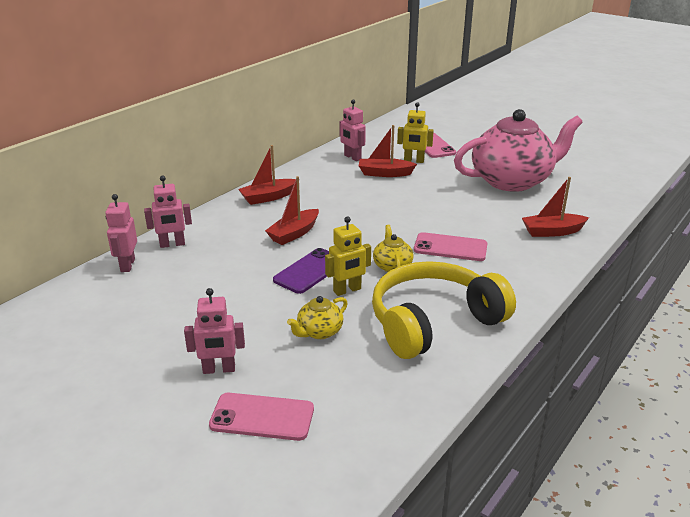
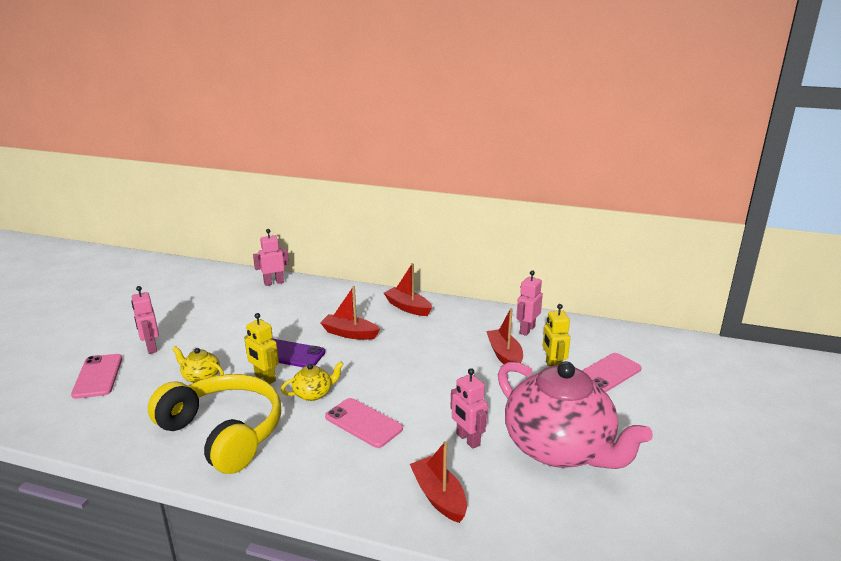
camera: 70 degrees right, 5 degrees down
pink robot [144,176,192,248] -> pink robot moved to [451,368,488,449]
pink phone [414,232,487,261] -> pink phone turned 45 degrees counterclockwise [325,398,403,448]

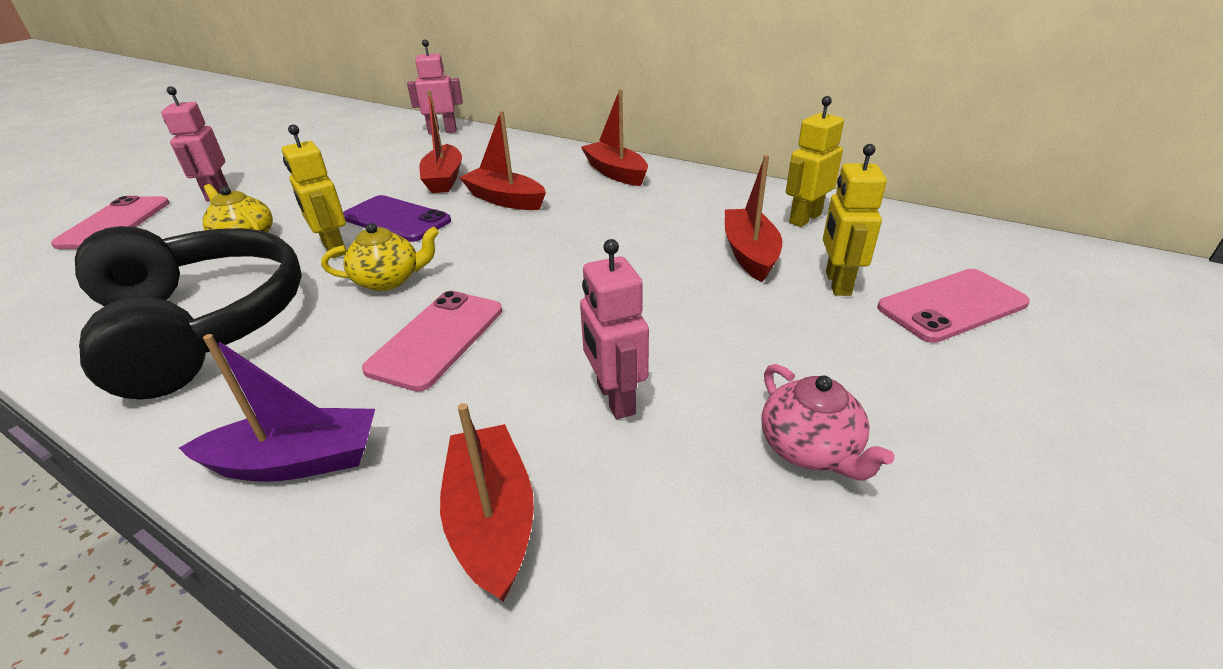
camera: 15 degrees right, 10 degrees up
yellow headphones [148,374,281,474] -> black headphones [75,226,302,399]
pink phone [325,398,403,448] -> pink phone turned 60 degrees clockwise [362,291,502,392]
pink teapot [498,361,653,469] -> pink teapot [762,364,894,481], size x0.40
pink robot [516,270,543,336] -> yellow robot [786,96,844,227]
none -> purple boat [179,334,375,482]
none -> red boat [419,90,462,193]

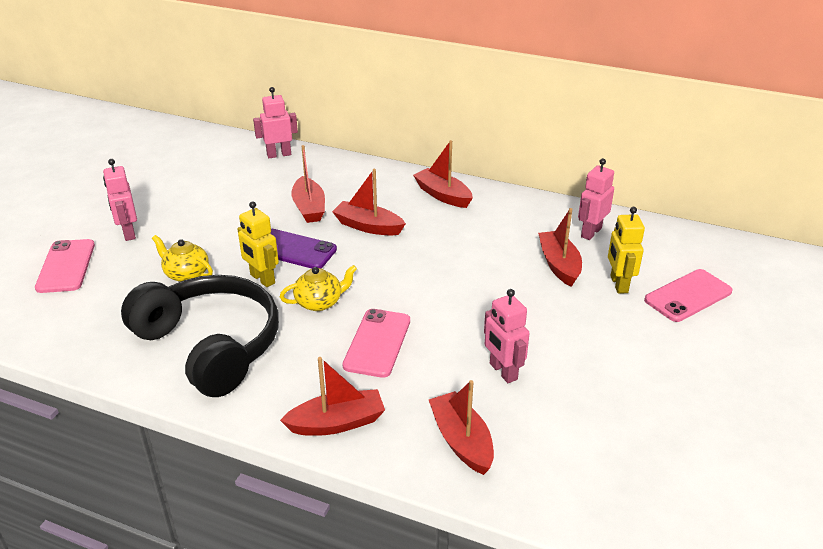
camera: 10 degrees left, 0 degrees up
purple boat [179,334,375,482] -> red boat [280,357,385,436]
pink teapot [762,364,894,481] -> none
yellow robot [786,96,844,227] -> pink robot [578,158,614,240]

